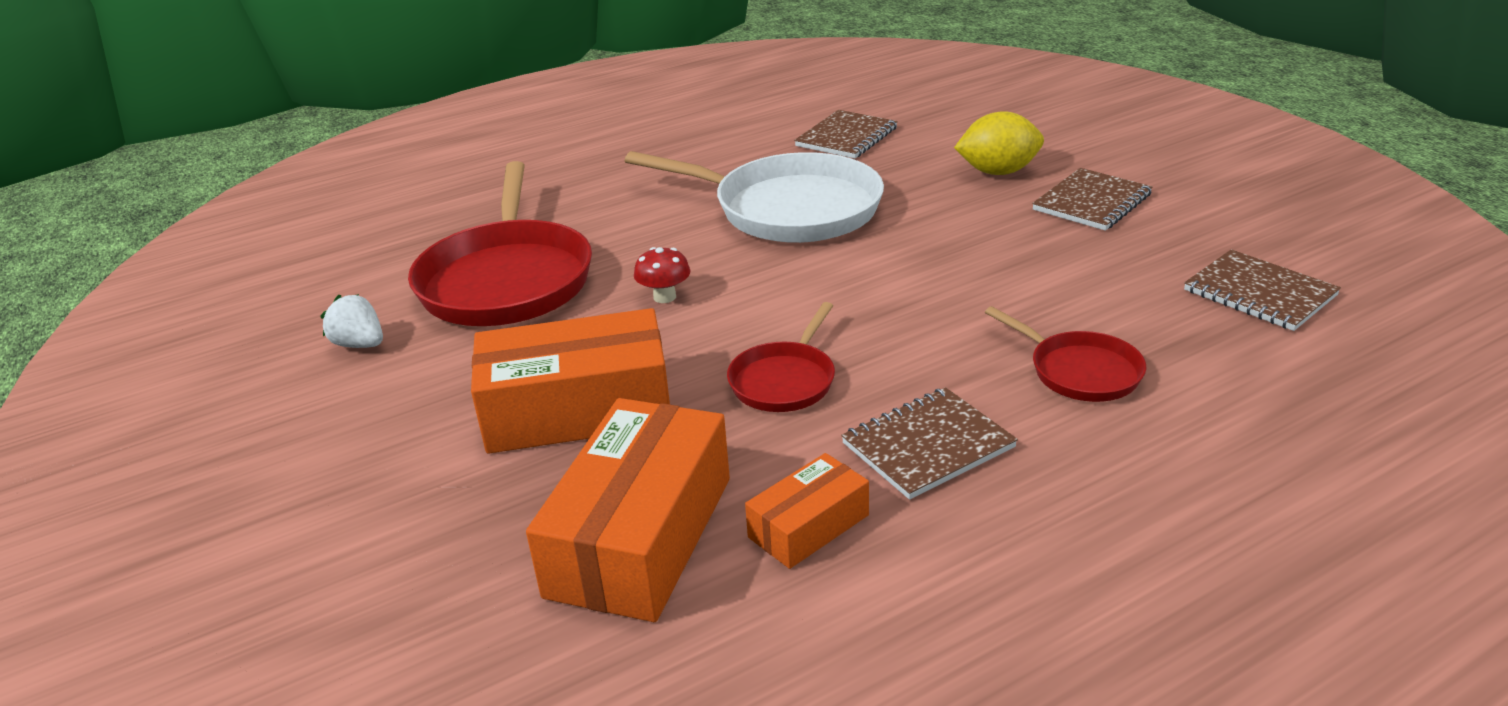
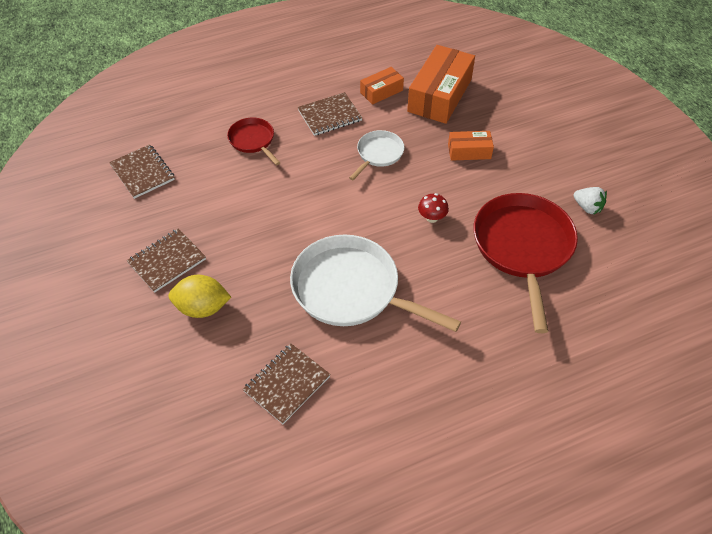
camera: 175 degrees left, 20 degrees up
orange box [471,308,670,454] -> orange box [448,131,494,161], size x0.52
red pan [727,302,835,412] -> white pan [349,130,405,180]

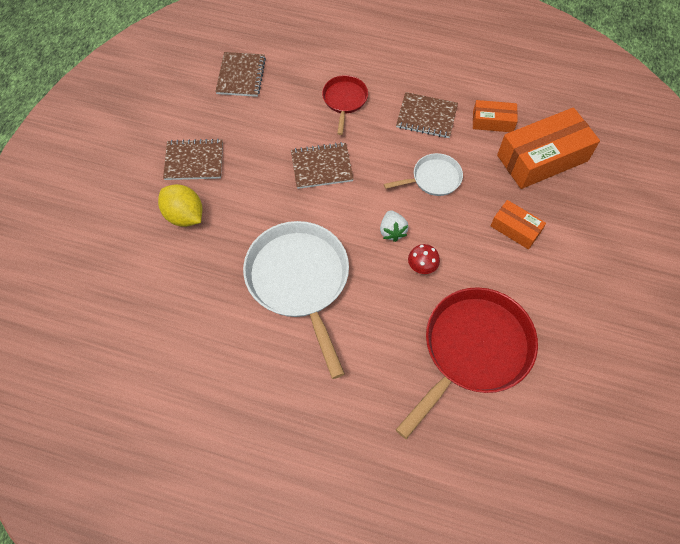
camera: 40 degrees right, 10 degrees up
brown notebook [243,343,331,424] -> brown notebook moved to [291,142,354,189]
white strawberry [573,187,607,215] -> white strawberry moved to [380,210,409,242]

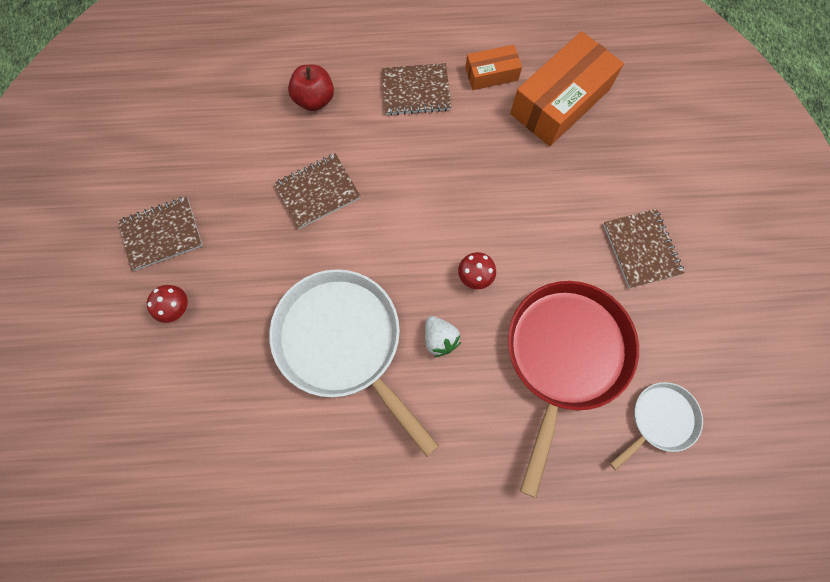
camera: 20 degrees left, 10 degrees up
yellow lemon [158,184,202,227] -> red mushroom [147,285,188,323]
brown notebook [215,52,266,97] -> brown notebook moved to [603,209,685,288]
red pan [322,75,368,135] -> red apple [288,64,334,111]
white strawberry [380,210,409,242] -> white strawberry moved to [425,316,461,357]
white pan [384,153,463,196] -> white pan moved to [610,382,703,470]
orange box [491,200,546,249] -> none

